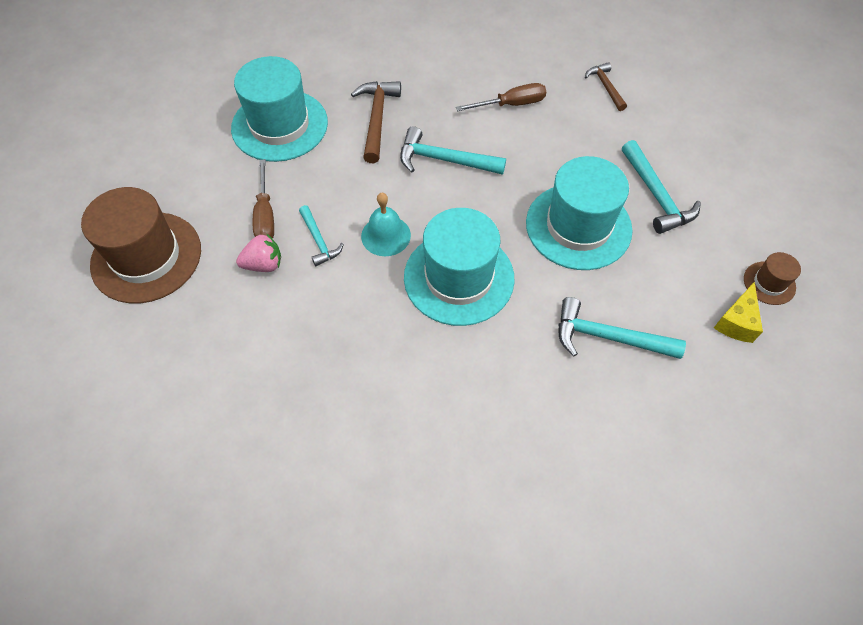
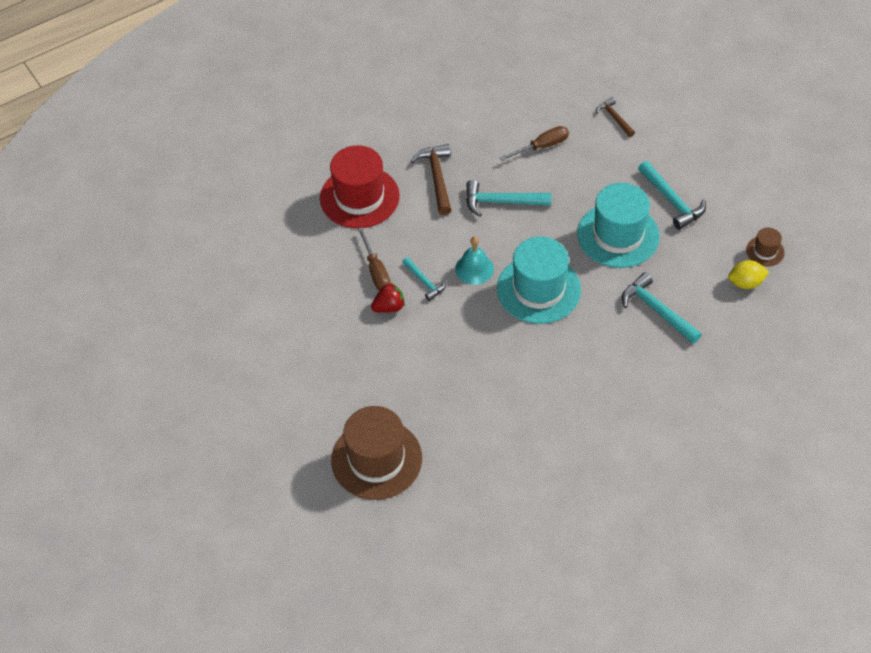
camera: 10 degrees left, 5 degrees down
brown hat [81,187,201,303] -> brown hat moved to [331,406,422,500]
turquoise hat [231,56,328,162] -> red hat [320,145,400,228]
pink strawberry [236,233,281,272] -> red strawberry [371,282,405,313]
turquoise hammer [559,297,686,359] -> turquoise hammer turned 45 degrees clockwise [622,273,702,344]
yellow cheese [714,282,763,343] -> yellow lemon [728,260,769,289]

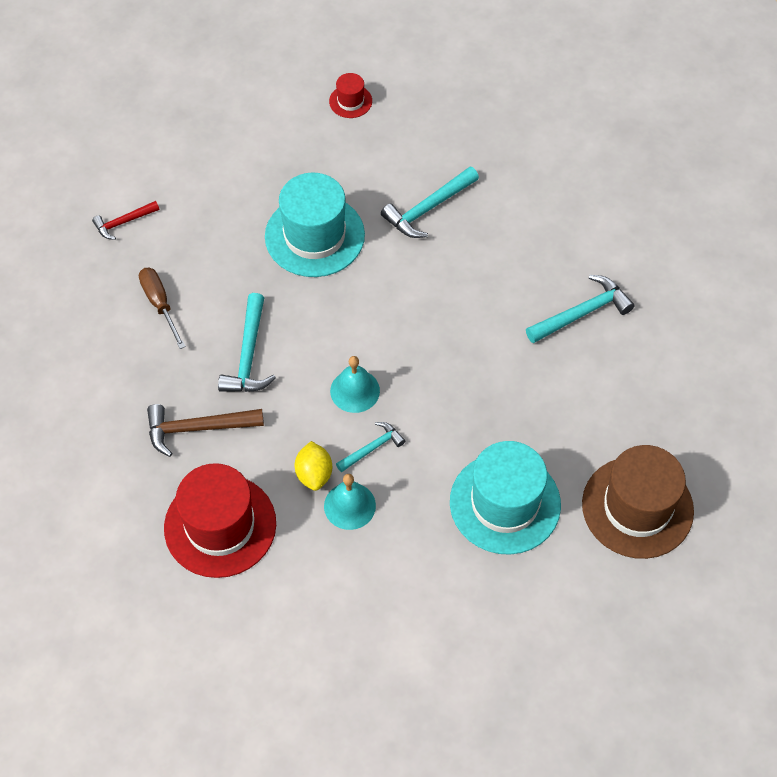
camera: 90 degrees left, 5 degrees up
brown screwdriver [358,227,390,290] -> turquoise bell [324,474,376,530]
red strawberry [371,282,405,313] -> none
turquoise hat [497,237,581,324] -> turquoise hat moved to [450,441,561,555]
brown hammer [596,97,635,137] -> red hammer [92,201,159,240]
turquoise hammer [638,161,706,230] -> turquoise hammer moved to [526,275,634,343]
yellow lemon [728,260,769,289] -> yellow lemon moved to [295,441,332,491]
brown hat [746,228,785,267] -> red hat [329,73,372,118]

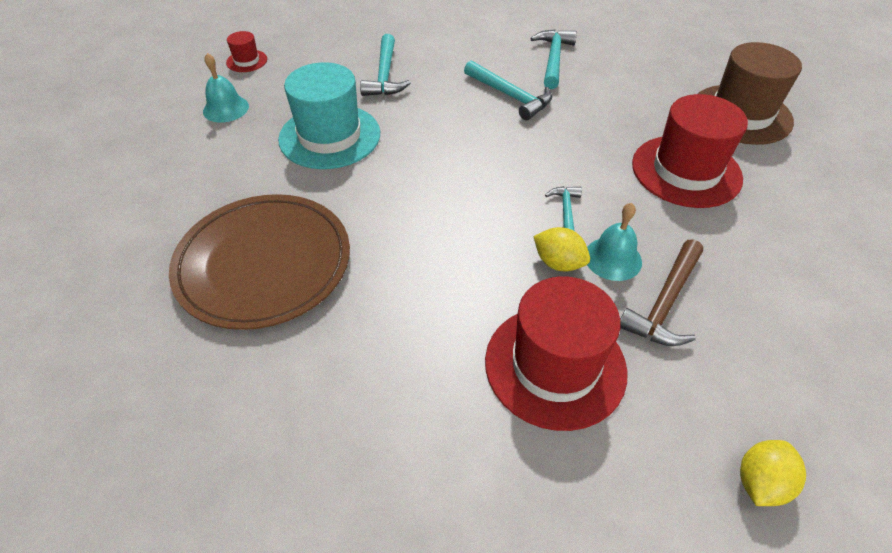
camera: 50 degrees left, 10 degrees down
red hammer [92,201,159,240] -> none
brown screwdriver [139,268,186,349] -> brown plate [169,194,350,330]
brown hammer [147,404,264,457] -> brown hammer moved to [620,239,703,346]
turquoise hammer [218,293,276,392] -> turquoise hammer moved to [464,60,552,120]
turquoise bell [330,356,380,413] -> turquoise bell moved to [203,53,249,123]
turquoise hat [450,441,561,555] -> red hat [632,94,748,208]
none -> yellow lemon [740,440,806,506]

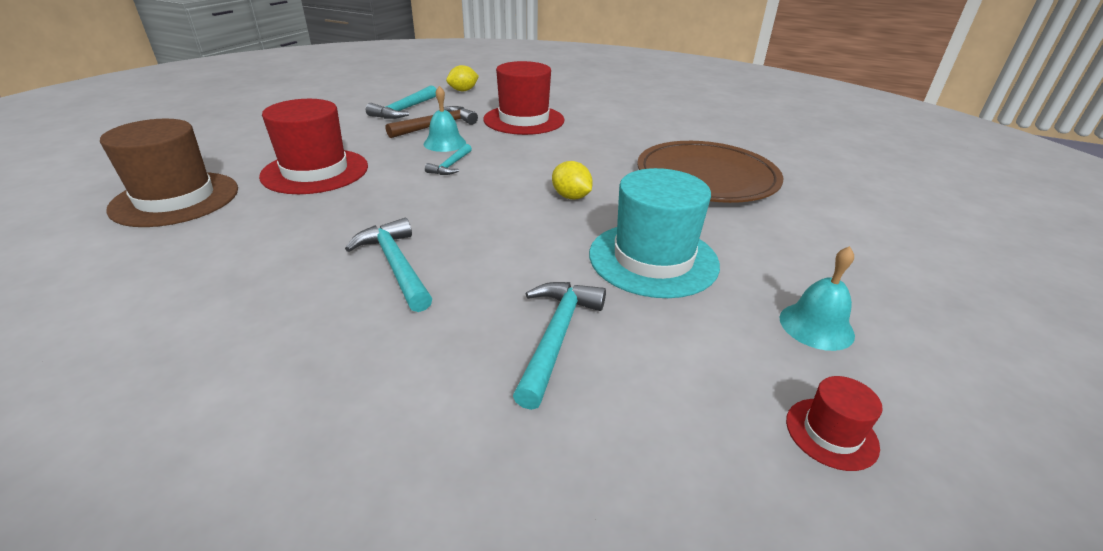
camera: 165 degrees left, 15 degrees down
turquoise hammer [530,30,577,89] -> turquoise hammer moved to [366,85,437,119]
yellow lemon [533,227,590,271] -> yellow lemon moved to [552,161,593,200]

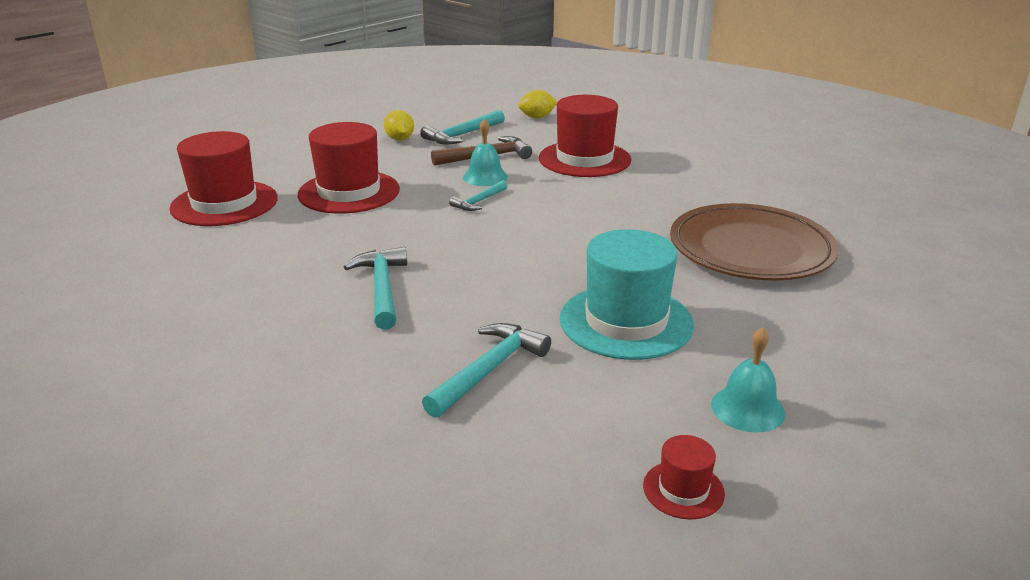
camera: 20 degrees right, 5 degrees down
brown hat [100,119,238,227] -> red hat [169,131,278,226]
yellow lemon [552,161,593,200] -> yellow lemon moved to [384,110,414,141]

